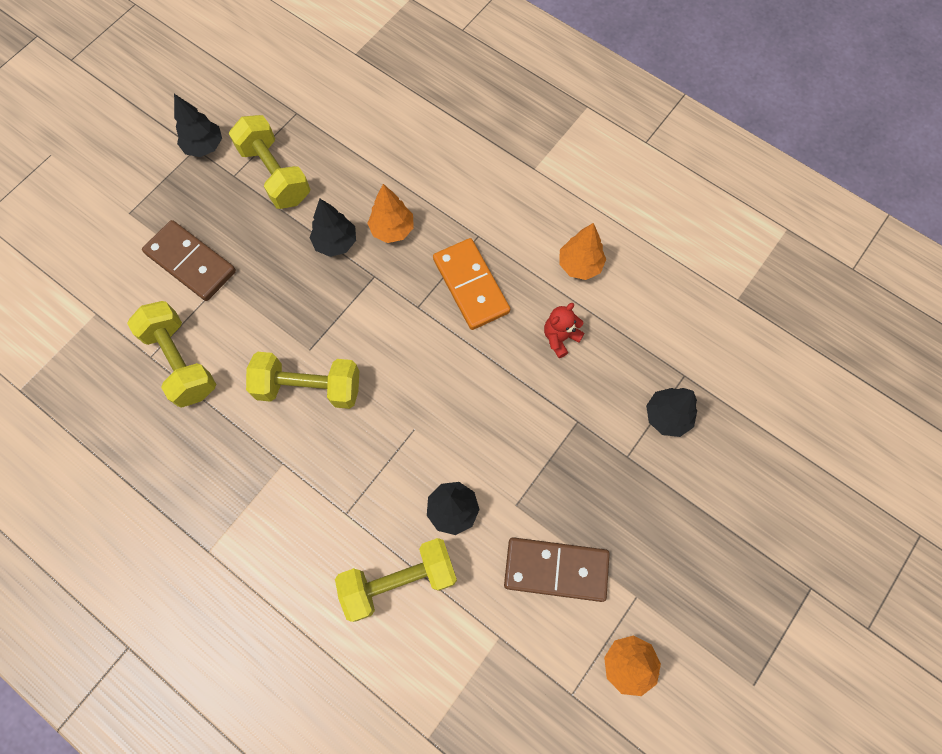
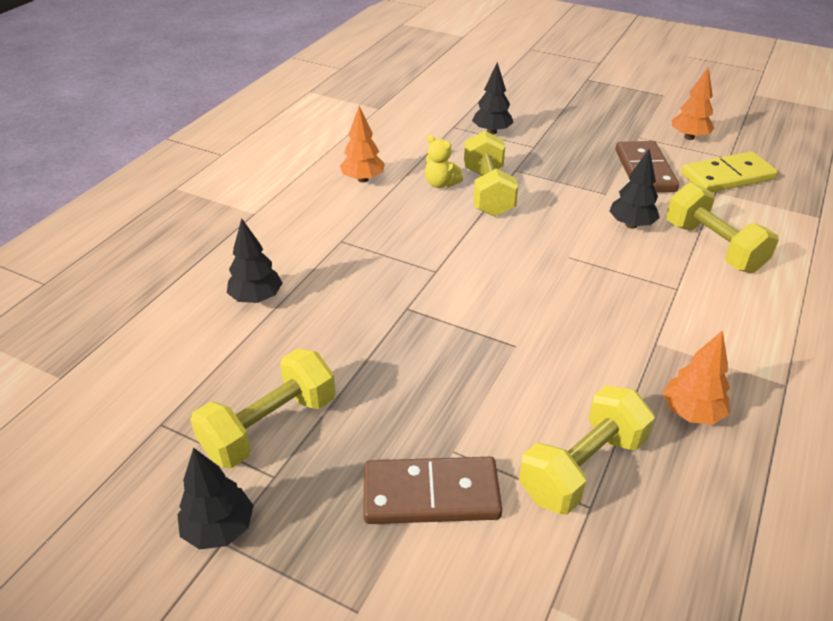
camera: 100 degrees left, 30 degrees down
brown domino [142,220,236,301] -> brown domino turned 60 degrees clockwise [363,457,502,524]
yellow dumbbell [246,352,359,409] -> yellow dumbbell moved to [464,131,518,217]
black tree [309,199,356,257] -> black tree moved to [227,218,282,303]
orange tree [367,184,414,243] -> orange tree moved to [663,330,730,425]
orange domino [433,238,510,330] -> none
red teddy bear [544,303,584,358] -> yellow teddy bear [425,135,463,188]
none -> yellow domino [681,151,778,192]

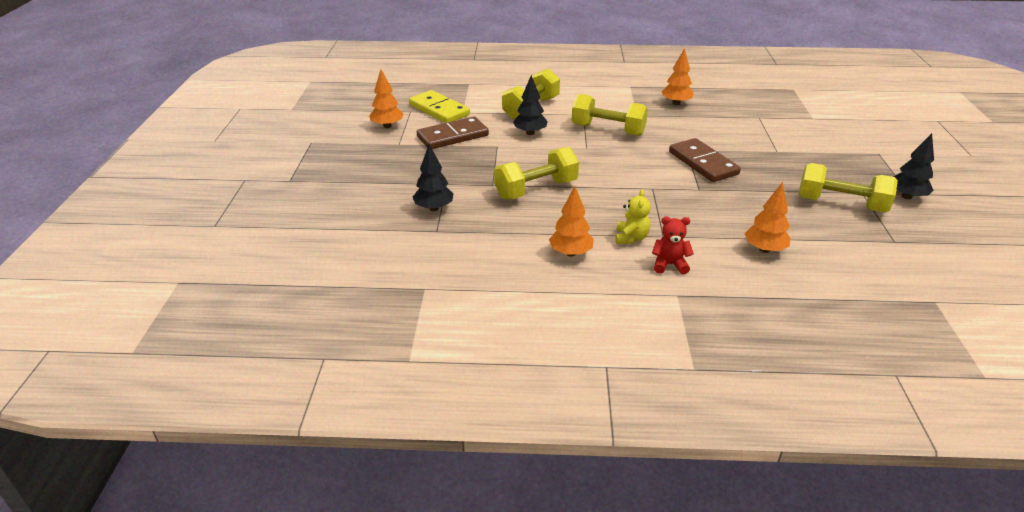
camera: 115 degrees left, 5 degrees down
black tree [227,218,282,303] -> orange tree [744,182,790,253]
brown domino [363,457,502,524] -> brown domino moved to [669,138,741,182]
yellow teddy bear [425,135,463,188] -> yellow teddy bear moved to [615,190,651,244]
yellow dumbbell [519,385,655,515] -> yellow dumbbell moved to [572,94,648,136]
none -> red teddy bear [652,217,694,274]

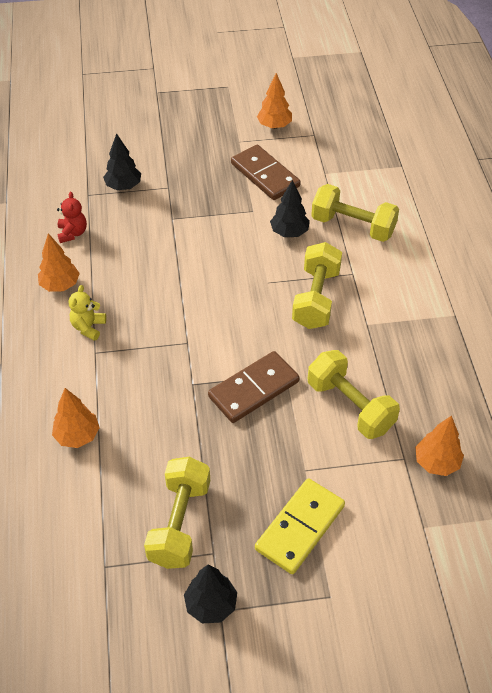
camera: 80 degrees right, 15 degrees up
yellow domino [409,90,470,123] -> yellow domino moved to [255,478,345,574]
yellow dumbbell [494,147,579,199] -> yellow dumbbell moved to [308,350,400,439]
yellow teddy bear [615,190,651,244] -> yellow teddy bear turned 105 degrees clockwise [69,285,106,341]
red teddy bear [652,217,694,274] -> red teddy bear moved to [57,192,87,243]
orange tree [662,48,694,105] -> orange tree moved to [415,415,464,476]

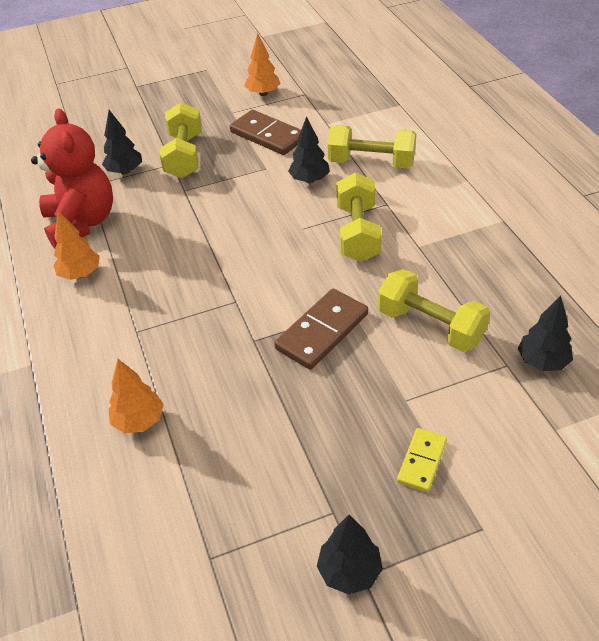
camera: 10 degrees left, 5 degrees down
red teddy bear [57,192,87,243] -> red teddy bear [31,108,113,249], size x2.26
yellow teddy bear [69,285,106,341] -> none
yellow dumbbell [144,457,210,569] -> yellow dumbbell moved to [160,102,202,178]
yellow domino [255,478,345,574] -> yellow domino [397,428,447,492], size x0.60
orange tree [415,415,464,476] -> black tree [518,296,573,371]

